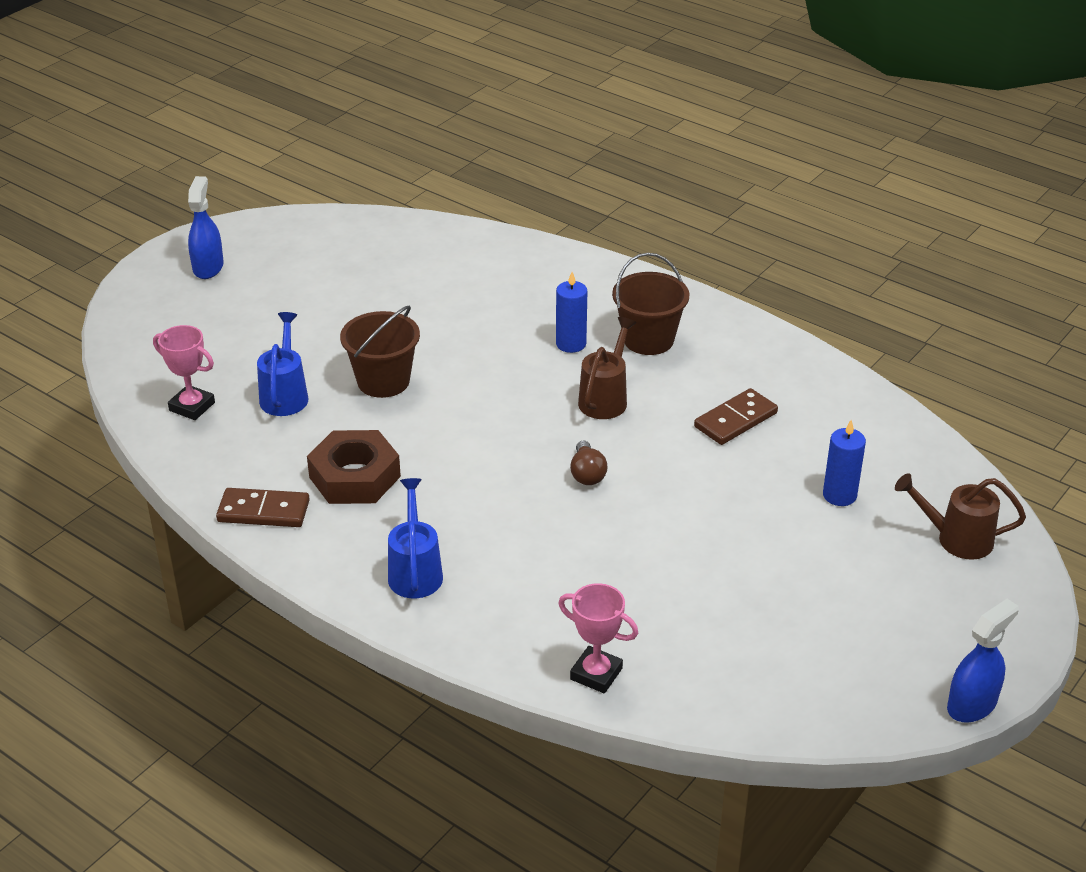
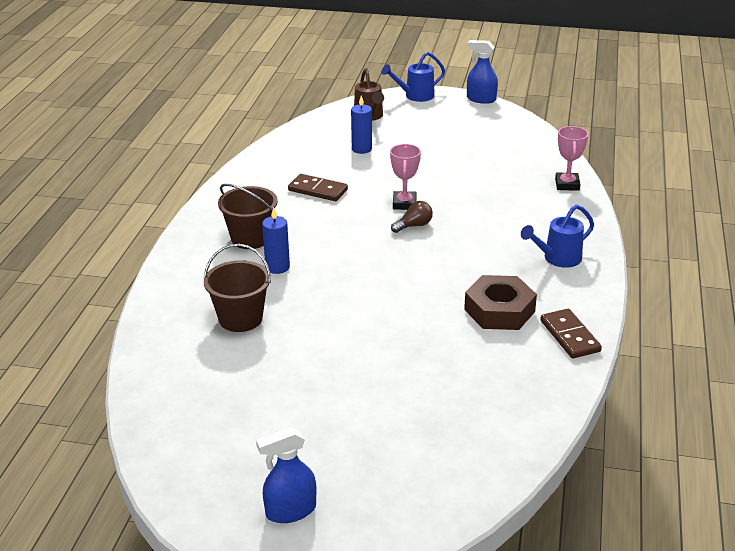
camera: 115 degrees left, 5 degrees down
pink trophy [153,325,215,420] -> pink trophy moved to [390,144,421,210]
blue watering can [257,312,308,416] -> blue watering can moved to [382,52,445,102]
brown bucket [340,306,420,398] -> brown bucket moved to [204,244,271,332]
brown watering can [578,317,636,419] -> none

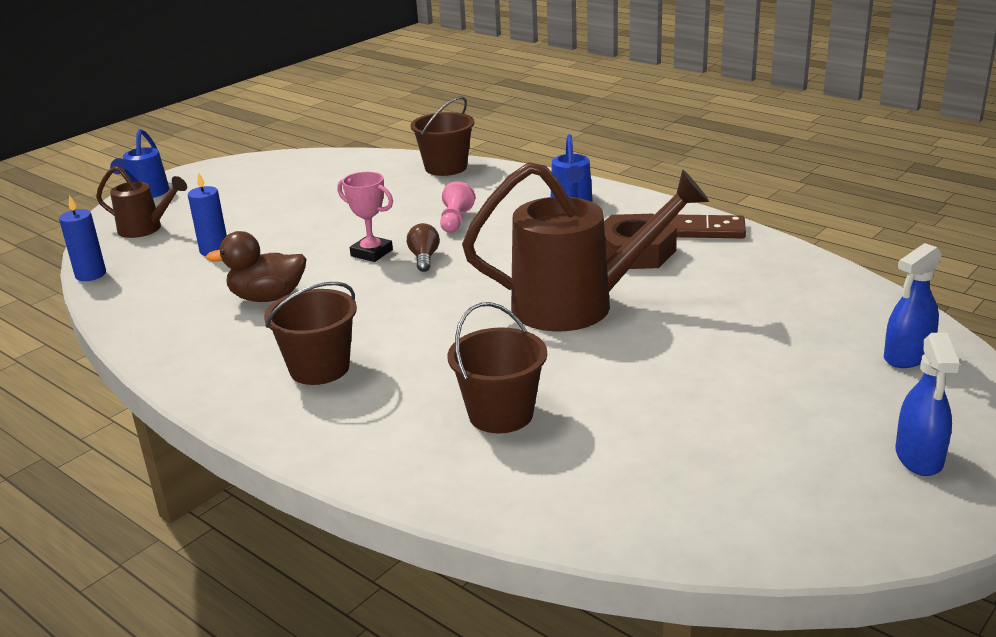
camera: 60 degrees left, 5 degrees down
blue candle [262,207,290,274] -> blue candle moved to [59,195,106,281]
brown domino [288,174,348,201] -> brown duck [206,231,306,302]
blue spray bottle [467,40,498,104] -> blue spray bottle moved to [884,243,942,368]
pink trophy [555,126,588,191] -> brown bucket [411,96,474,176]
none -> pink pawn [440,181,475,233]
none -> brown watering can [462,162,709,331]

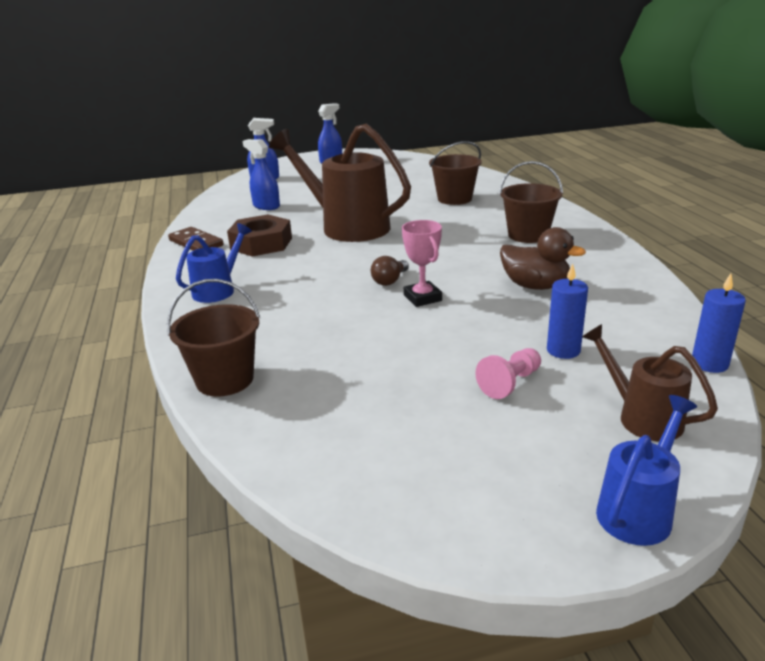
camera: 145 degrees left, 0 degrees up
pink pawn [440,181,475,233] -> pink pawn moved to [475,348,541,399]
none -> blue spray bottle [243,139,280,210]

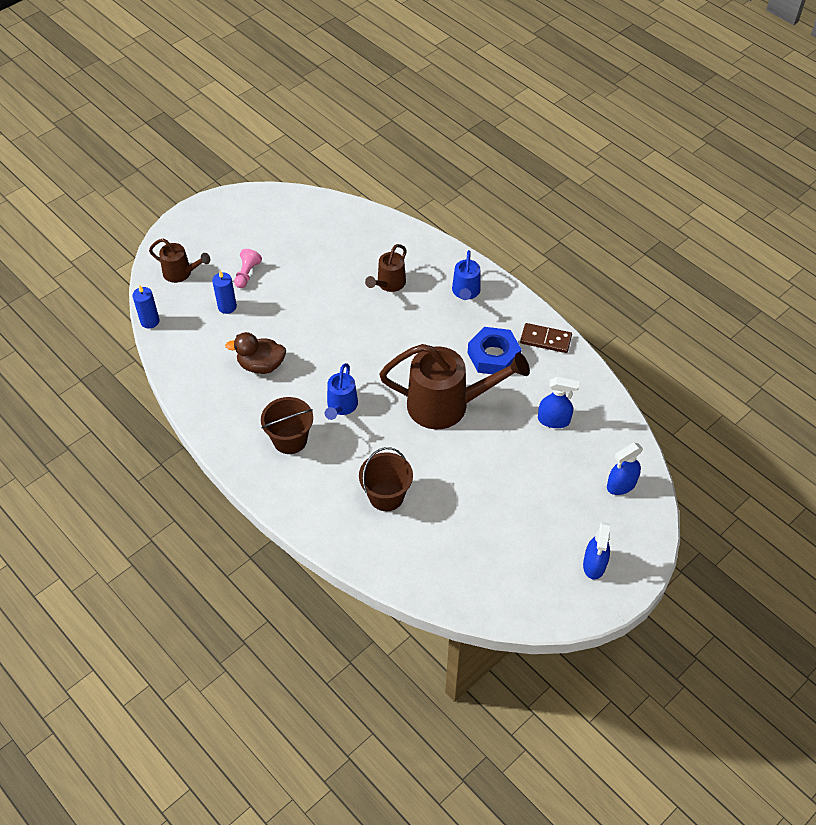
camera: 150 degrees right, 25 degrees up
brown bucket [167,279,260,397] -> none
brown nut [227,214,292,257] -> blue nut [468,327,522,374]
brown light bulb [371,256,409,286] -> none
pink trophy [402,220,442,307] -> none
blue watering can [596,395,697,546] -> blue watering can moved to [325,363,358,420]
none -> brown watering can [365,244,407,292]

